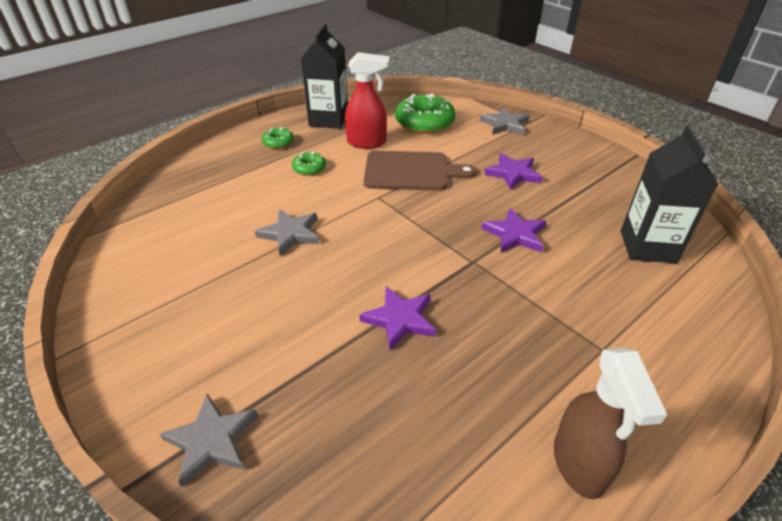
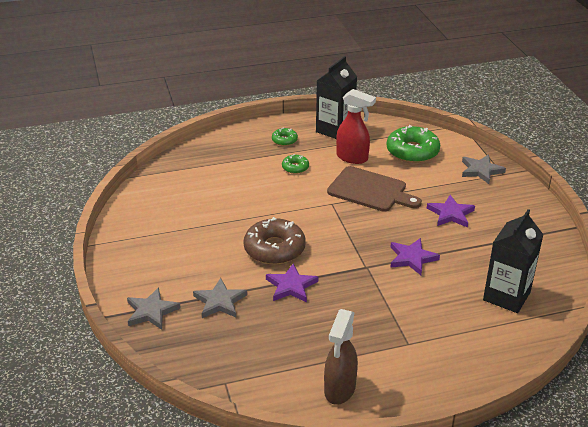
camera: 25 degrees right, 5 degrees down
grey star [255,209,319,256] -> grey star moved to [193,278,247,318]
none -> brown donut [243,217,306,265]

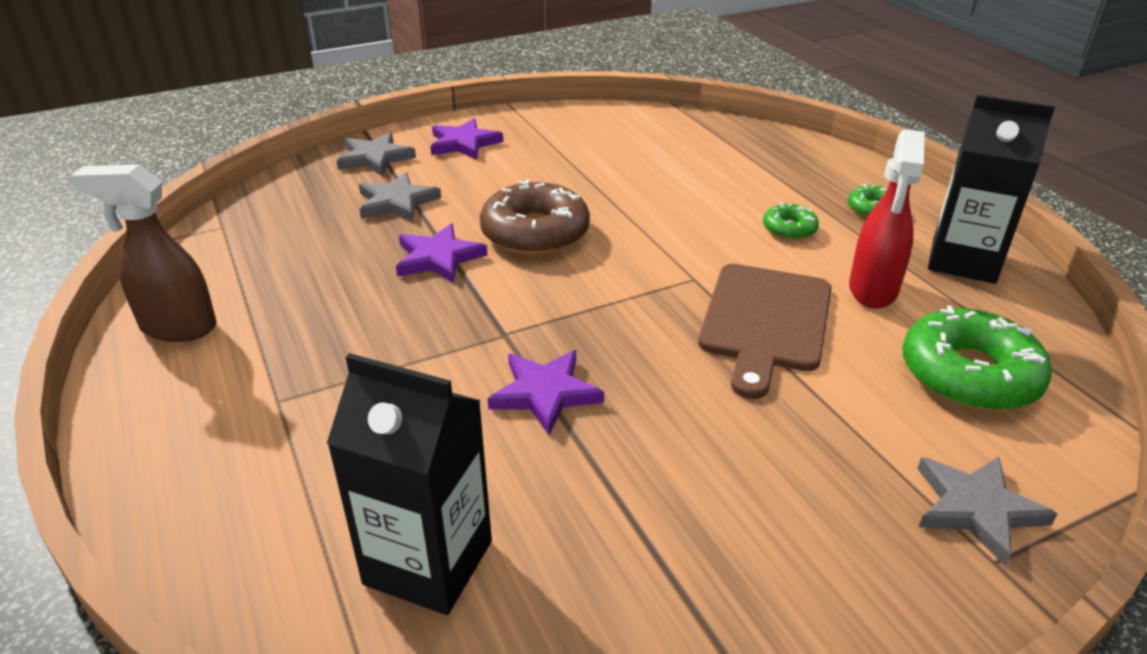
camera: 80 degrees right, 0 degrees up
purple star [427,195,475,227] -> purple star moved to [430,118,503,160]

